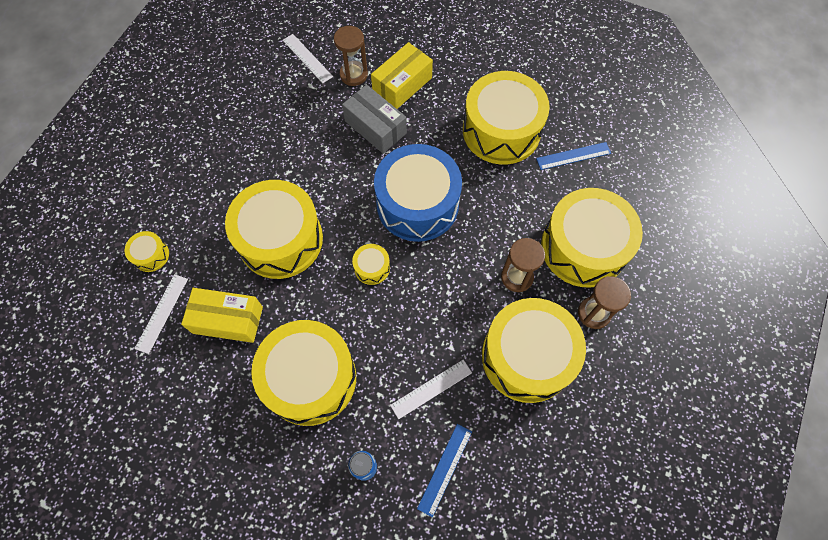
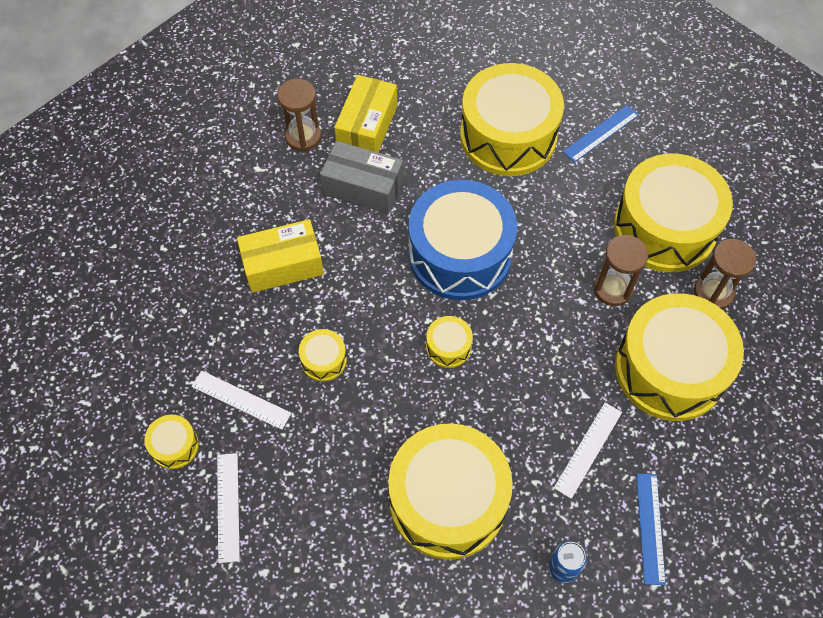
camera: 25 degrees left, 5 degrees down
yellow box [181,288,263,343] -> yellow box moved to [237,219,324,293]
yellow drum [225,180,323,279] -> yellow drum [299,329,347,381], size x0.42
white ruler [283,34,333,84] -> white ruler moved to [191,371,292,430]

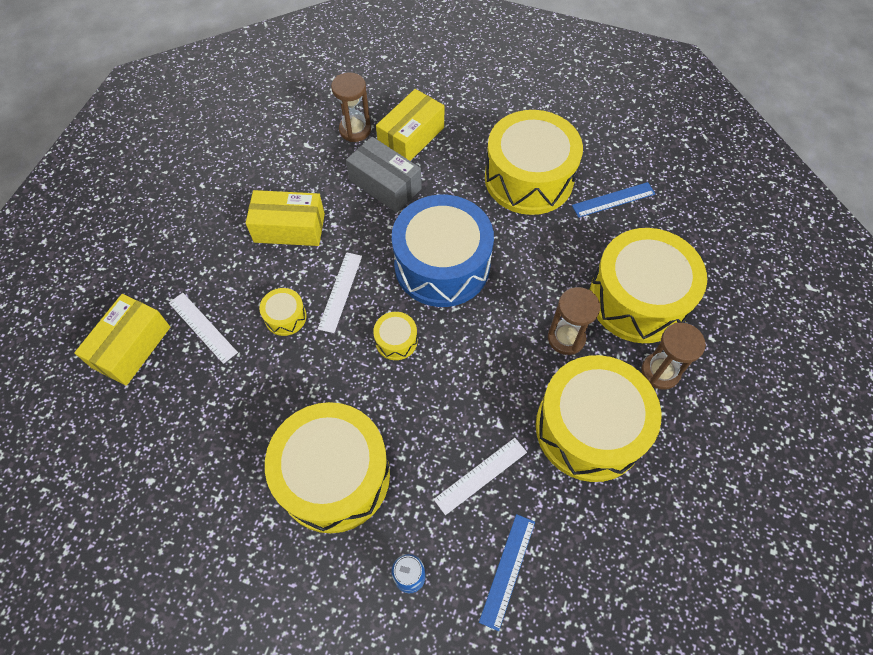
camera: 20 degrees right, 0 degrees up
yellow drum [145,415,199,469] -> yellow box [74,294,170,386]
white ruler [217,453,240,563] -> white ruler moved to [318,252,362,333]

